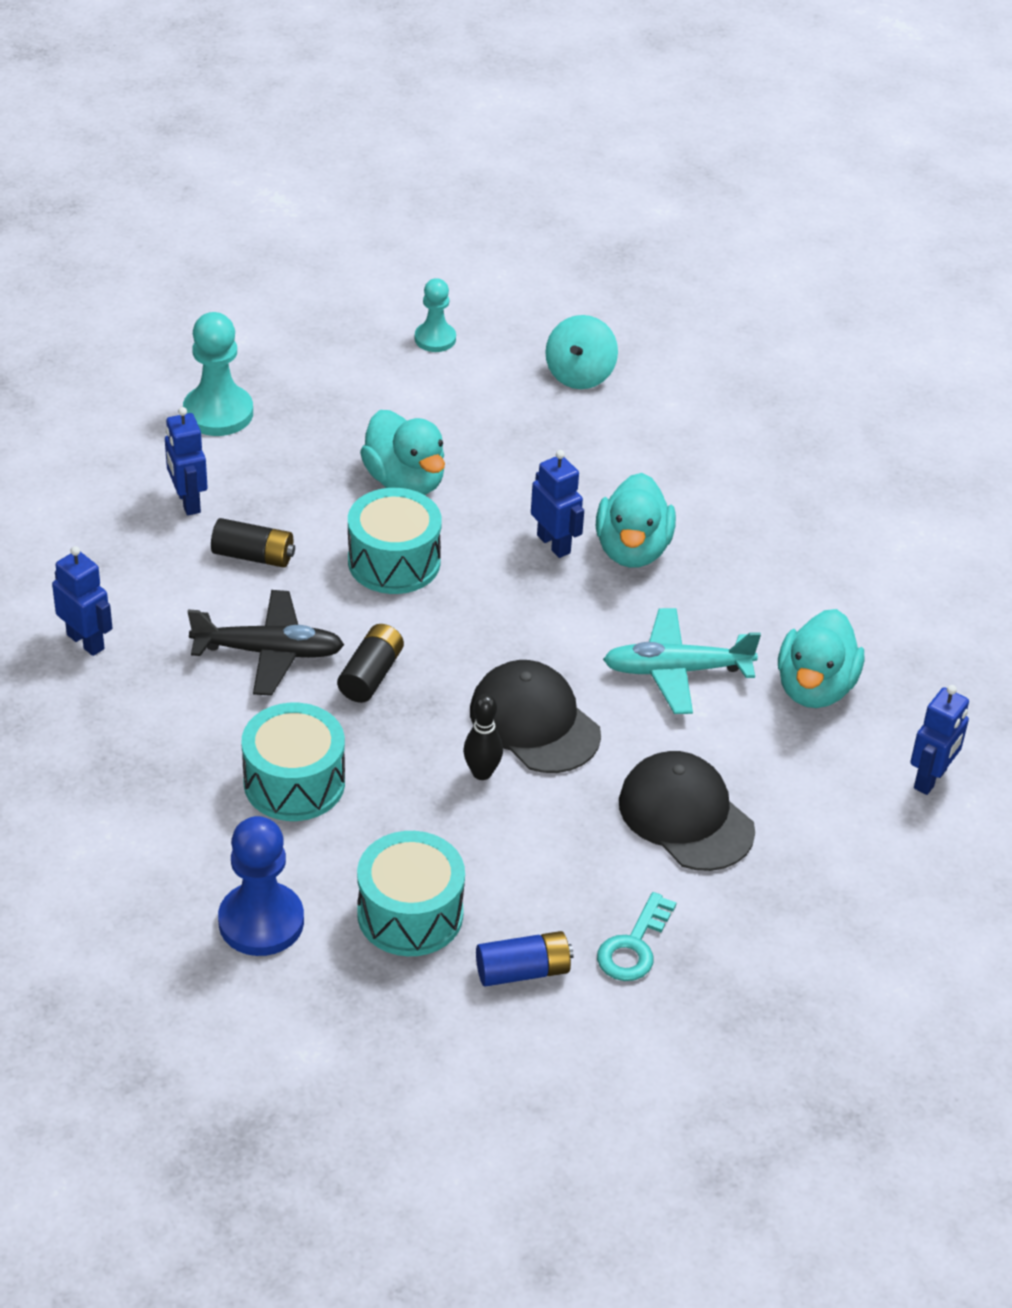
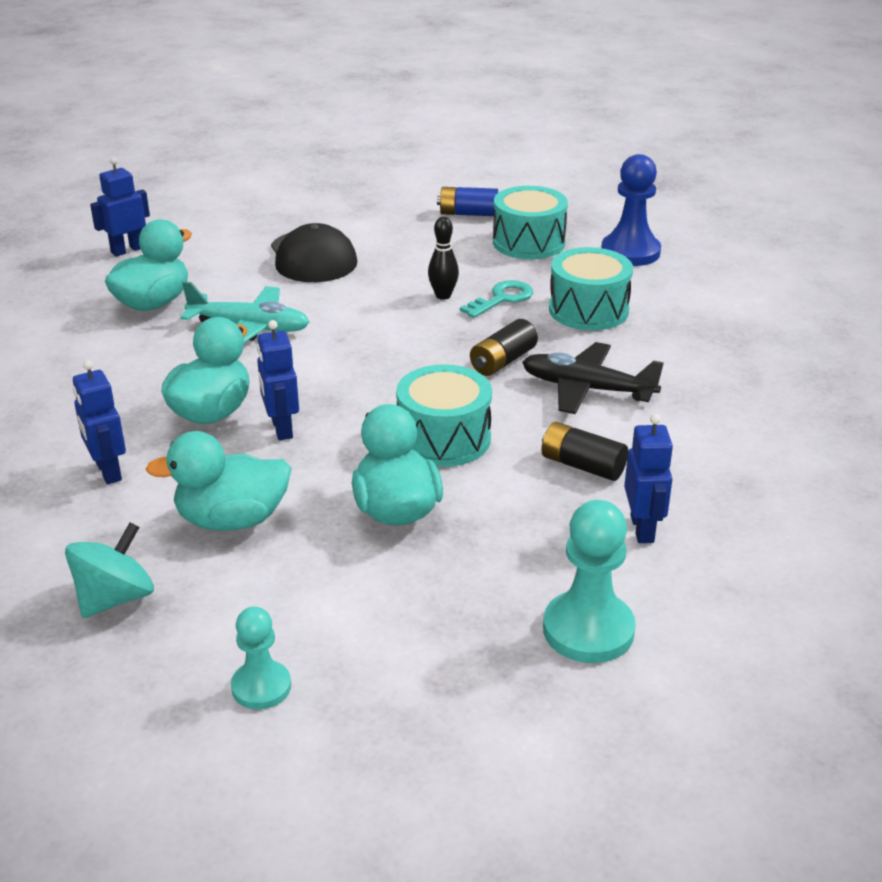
camera: 160 degrees left, 10 degrees down
blue robot [52,546,113,656] -> blue robot moved to [73,360,126,484]
black cap [470,660,601,773] -> none
turquoise key [597,892,676,981] -> turquoise key moved to [460,280,533,318]
none -> turquoise duck [146,431,292,531]

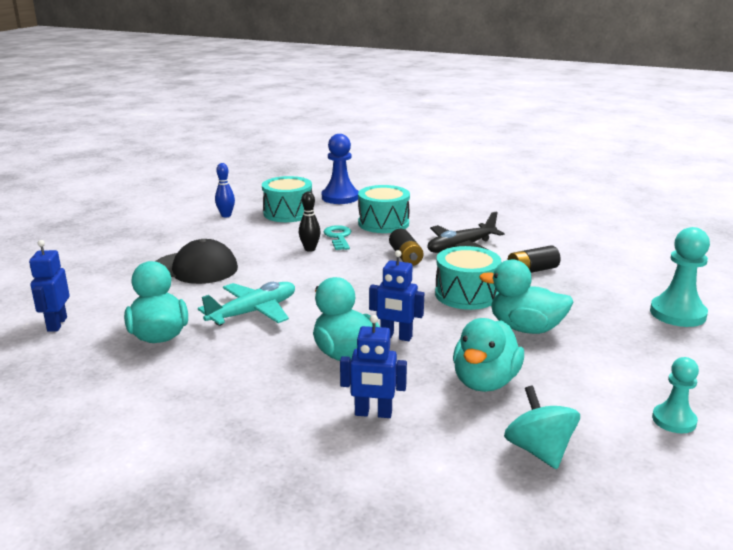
camera: 55 degrees left, 10 degrees down
blue battery [437,187,498,216] -> blue bowling pin [215,163,235,217]
blue robot [624,414,673,543] -> none

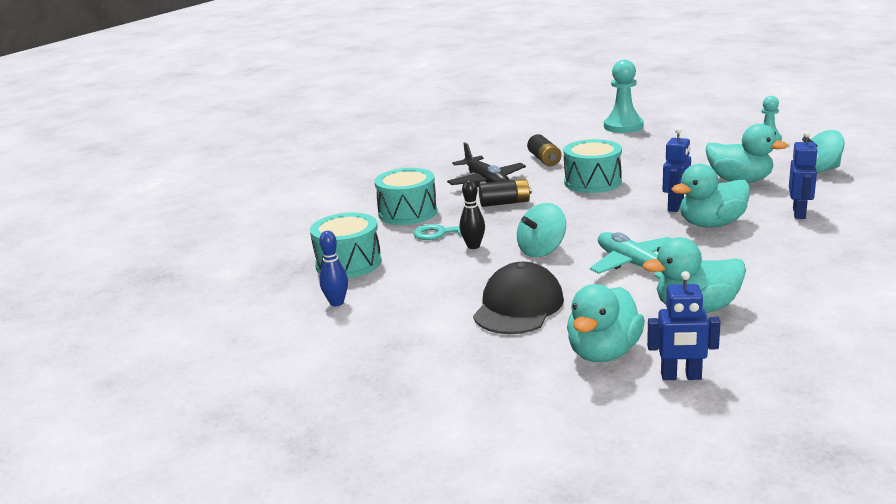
camera: 80 degrees left, 0 degrees up
blue pawn [322,134,359,204] -> none
turquoise duck [479,260,573,334] -> turquoise duck moved to [567,284,645,362]
none -> turquoise spinning top [517,203,566,257]

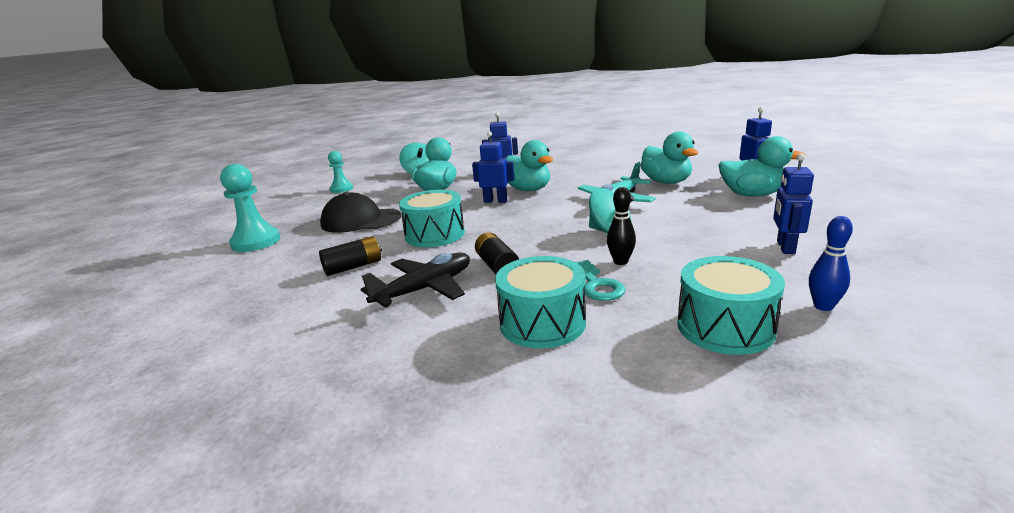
camera: 105 degrees left, 0 degrees up
black cap [473,262,564,334] -> black cap moved to [320,192,401,233]
none -> blue robot [773,153,814,254]

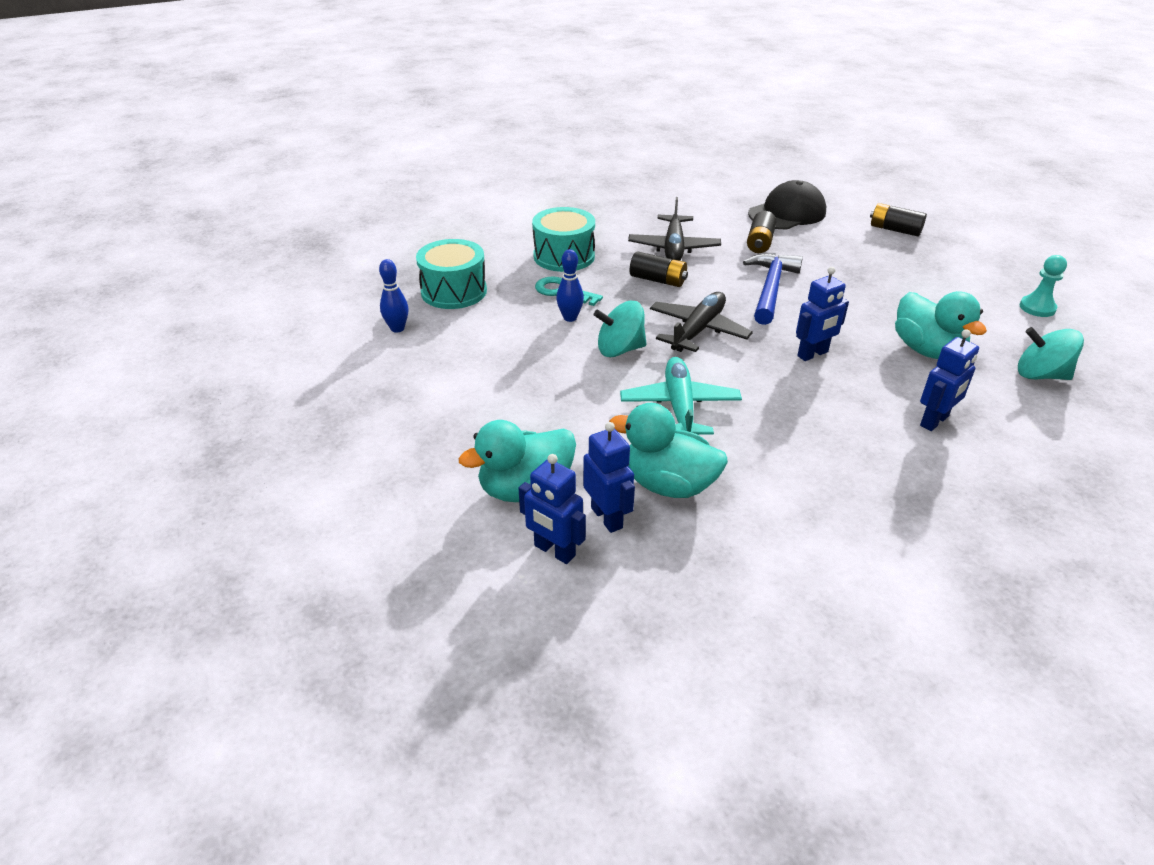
camera: 135 degrees right, 15 degrees up
turquoise pawn [220,164,280,252] -> black battery [870,203,927,236]
black cap [320,192,401,233] -> black cap moved to [748,180,826,229]
turquoise drum [399,190,465,247] -> blue hammer [743,253,803,325]
turquoise duck [506,140,553,191] -> none
black bowling pin [607,187,636,265] -> blue bowling pin [556,249,584,322]
blue robot [773,153,814,254] -> blue robot moved to [583,422,635,533]
none -> black plane [650,292,753,352]

